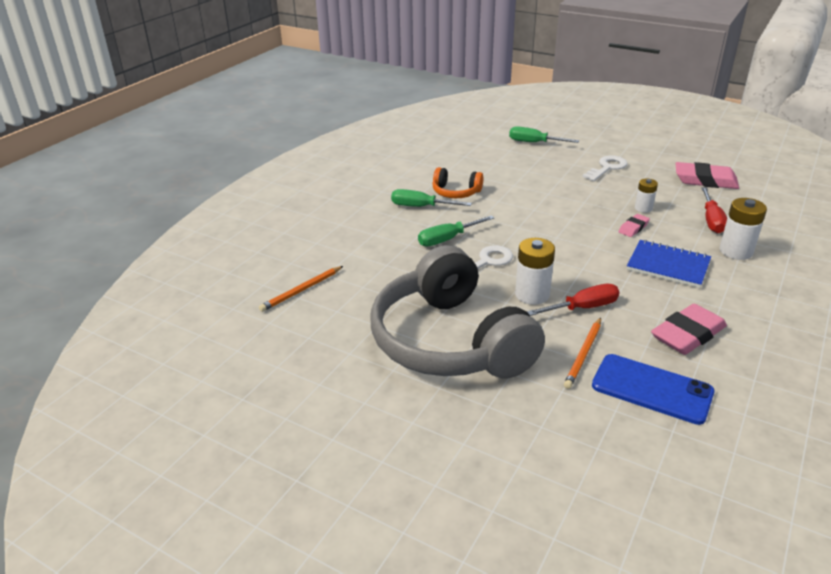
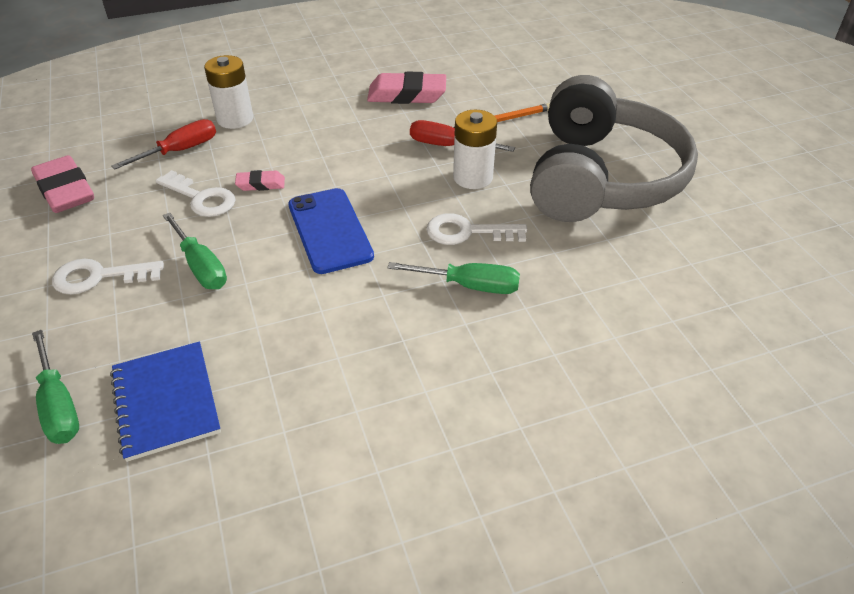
camera: 140 degrees left, 10 degrees up
orange pencil [259,266,343,312] -> none
green screwdriver [391,189,472,207] -> green screwdriver moved to [163,213,227,289]
orange headphones [432,167,483,198] -> none
blue phone [592,354,715,425] -> blue phone moved to [288,188,374,274]
blue notebook [627,240,711,288] -> blue notebook moved to [110,342,221,462]
white battery [635,179,658,213] -> white key [155,170,236,217]

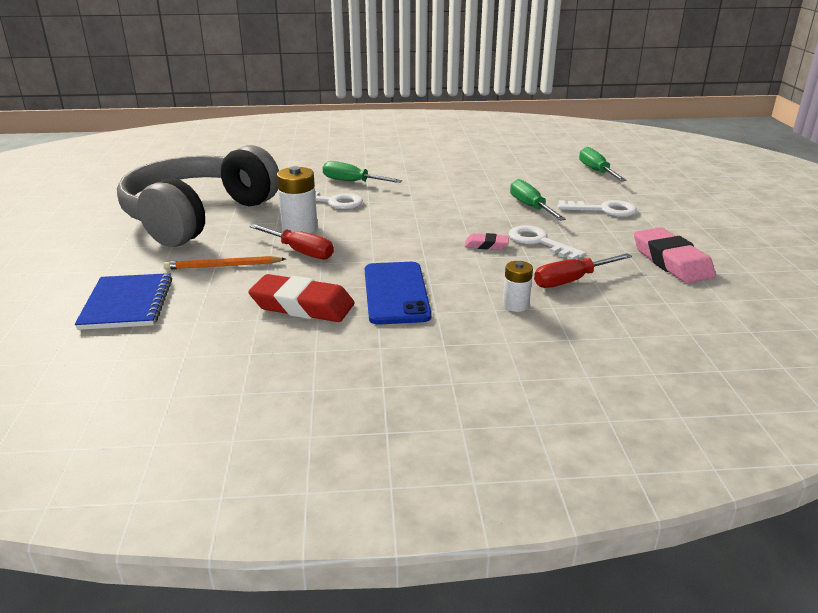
camera: 165 degrees left, 15 degrees down
blue notebook [110,342,221,462] -> blue notebook moved to [75,273,172,330]
white battery [204,55,253,129] -> white battery [503,261,533,312], size x0.61
blue phone [288,188,374,274] -> blue phone moved to [365,262,432,325]
pink eraser [367,72,446,104] -> red eraser [248,274,354,322]

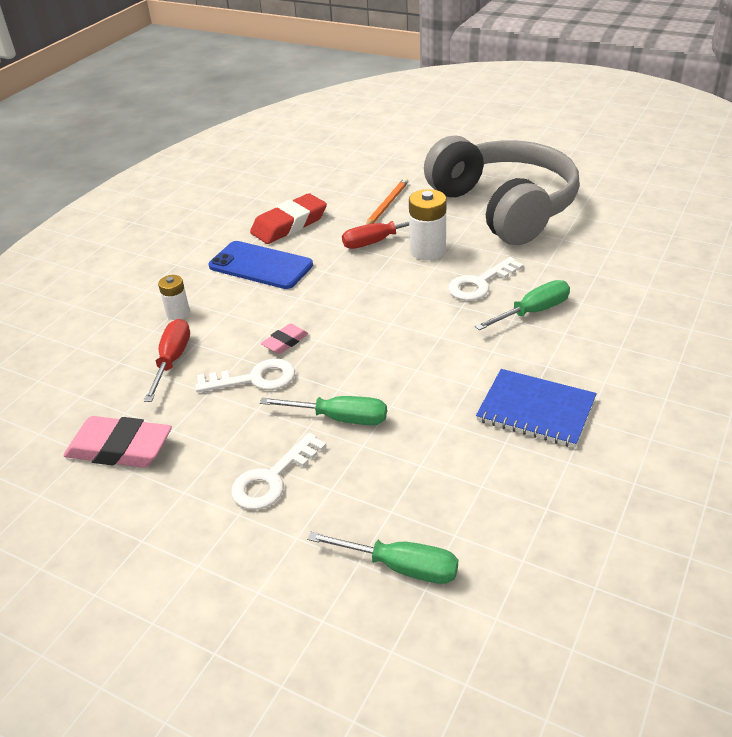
camera: 125 degrees right, 10 degrees up
blue notebook [75,273,172,330] -> blue notebook moved to [476,369,597,448]

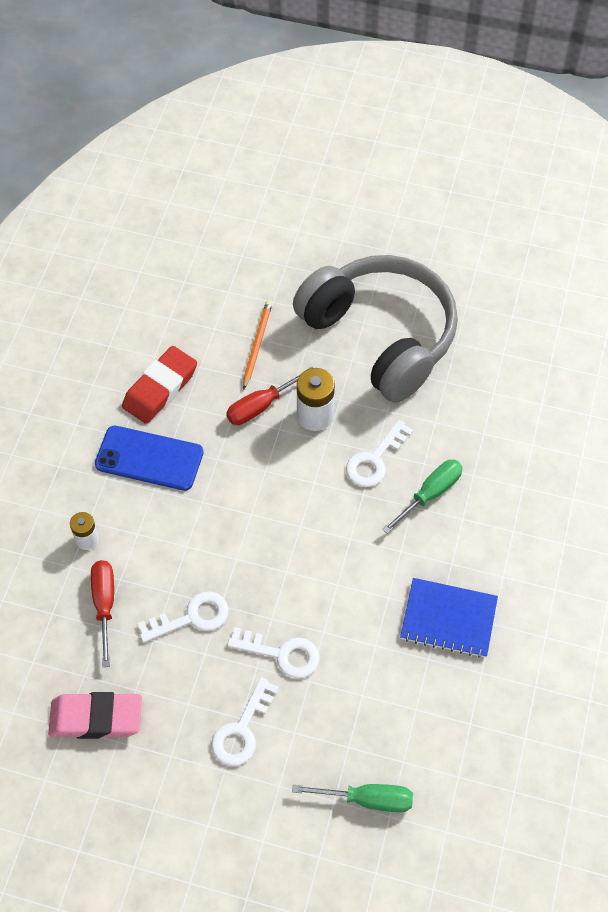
camera: 15 degrees left, 20 degrees up
green screwdriver [260,396,387,425] -> white key [227,627,320,678]
pink eraser [261,324,308,354] -> none

